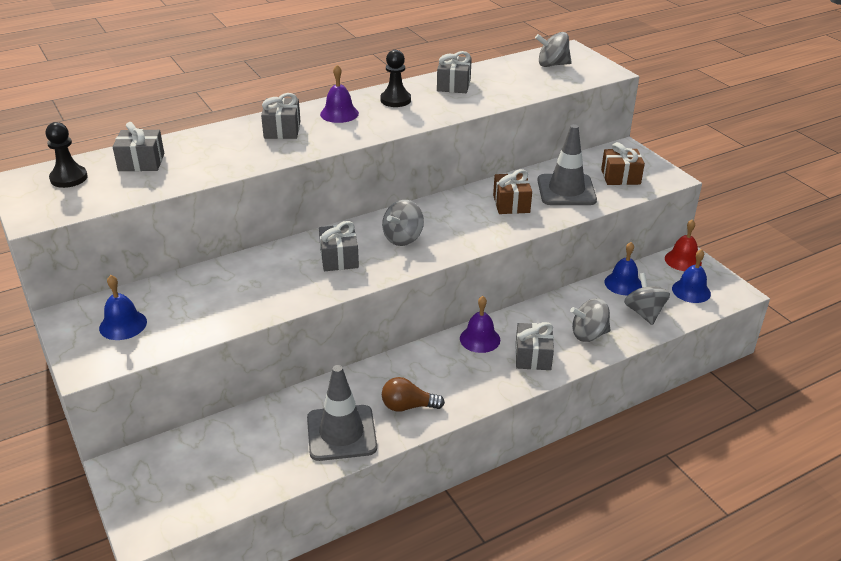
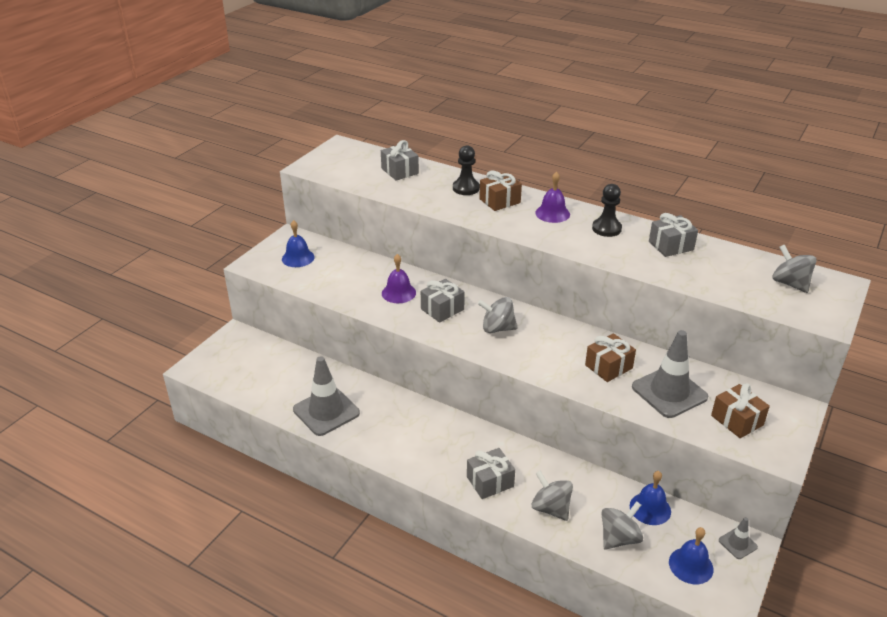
camera: 60 degrees right, 0 degrees up
black pawn [46,122,87,188] -> black pawn moved to [453,145,480,195]
grey gift [261,93,300,139] -> brown gift [479,171,522,211]
brown light bulb [382,377,445,412] -> none
purple bell [460,296,500,353] -> purple bell moved to [382,254,416,303]
red bell [665,219,702,271] -> grey traffic cone [719,517,758,559]

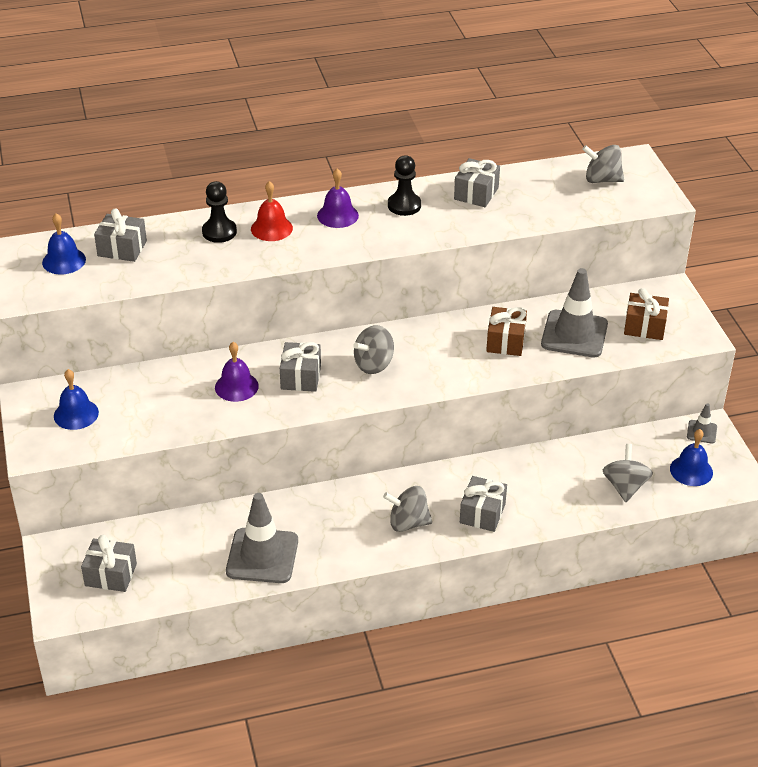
camera: 45 degrees left, 5 degrees up
brown gift [479,171,522,211] -> red bell [251,181,293,241]
grey spinning top [532,471,573,521] -> grey spinning top moved to [383,486,432,532]
blue bell [630,471,671,525] -> blue bell moved to [42,213,86,274]
none -> grey gift [81,535,137,592]

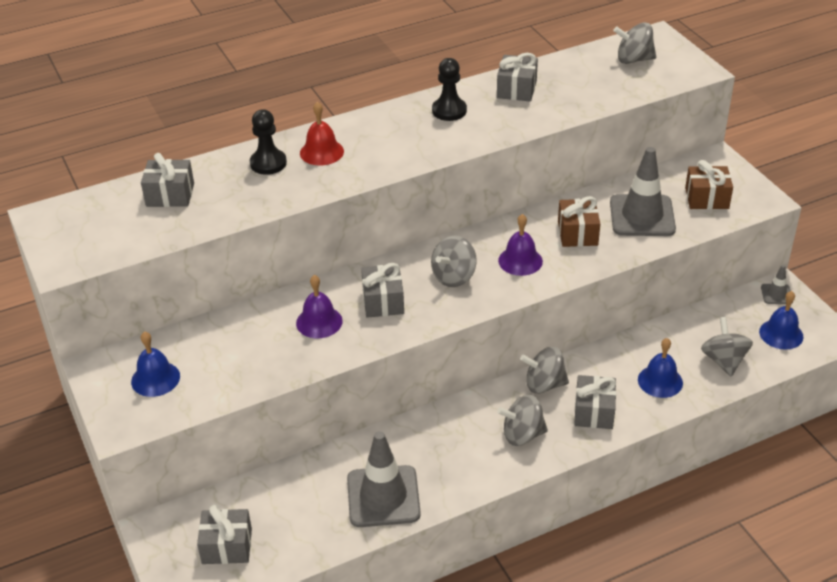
camera: 10 degrees left, 0 degrees up
blue bell [42,213,86,274] -> blue bell moved to [638,338,683,398]
purple bell [317,168,359,228] -> purple bell moved to [498,214,543,276]
none -> grey spinning top [520,347,569,394]

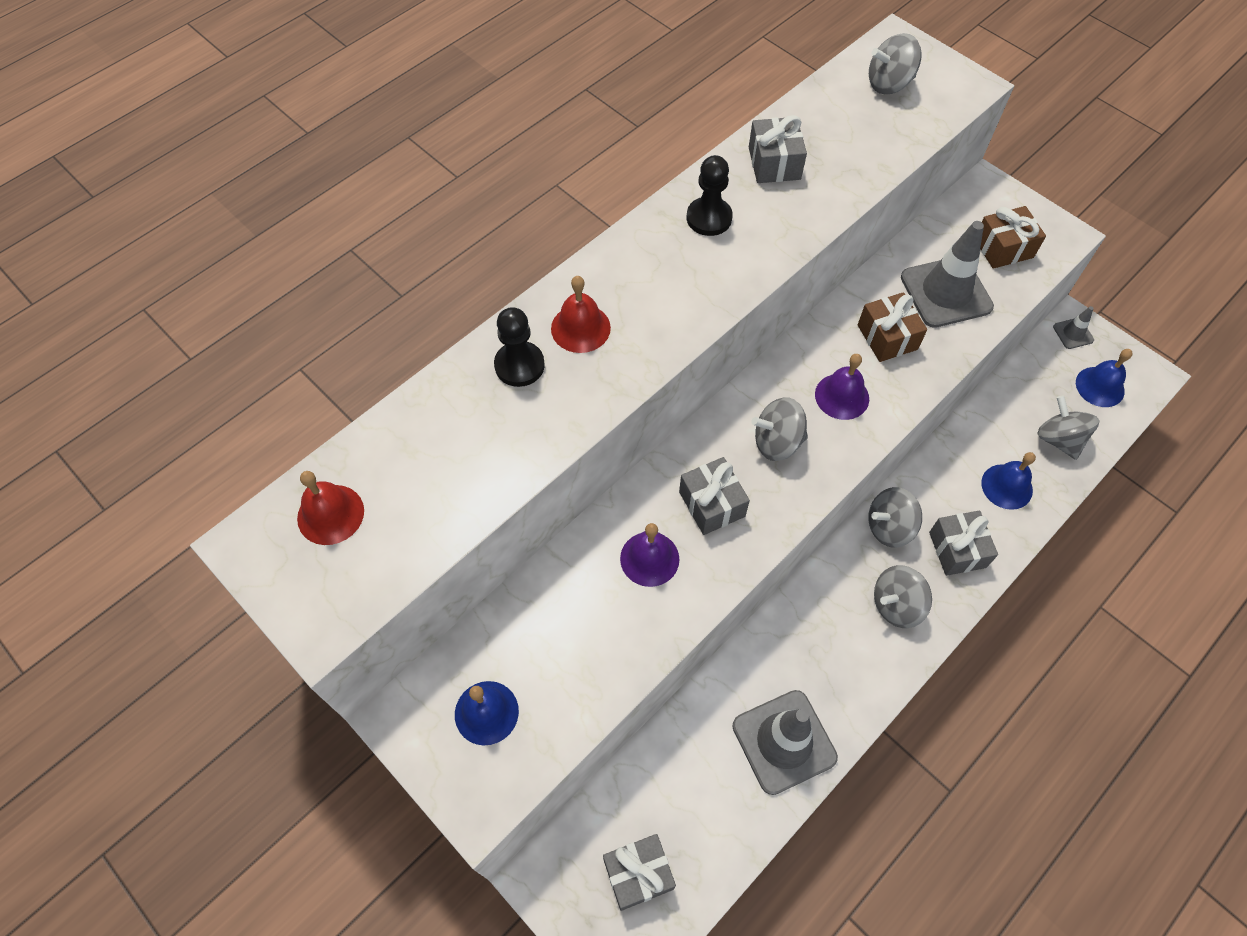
camera: 20 degrees left, 20 degrees up
grey gift [141,153,194,207] -> none
grey spinning top [431,236,477,287] -> grey spinning top turned 60 degrees clockwise [751,397,808,461]
none -> red bell [297,471,364,545]

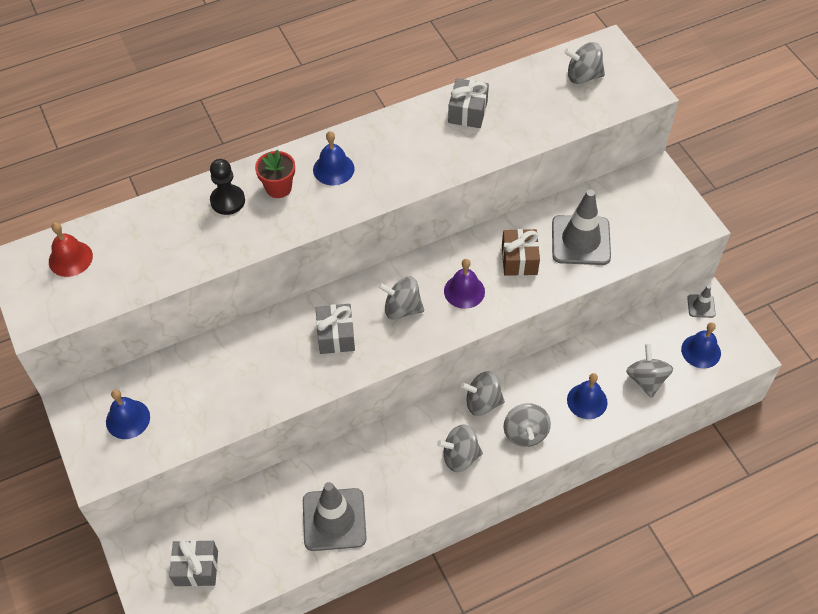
camera: 20 degrees right, 5 degrees down
red bell [551,276,611,353] -> red flower pot [255,150,295,198]
purple bell [620,523,680,587] -> none
black pawn [687,155,733,236] -> none
grey gift [929,510,998,576] -> grey spinning top [504,403,551,447]
brown gift [980,206,1046,269] -> none
none -> blue bell [313,131,355,185]

